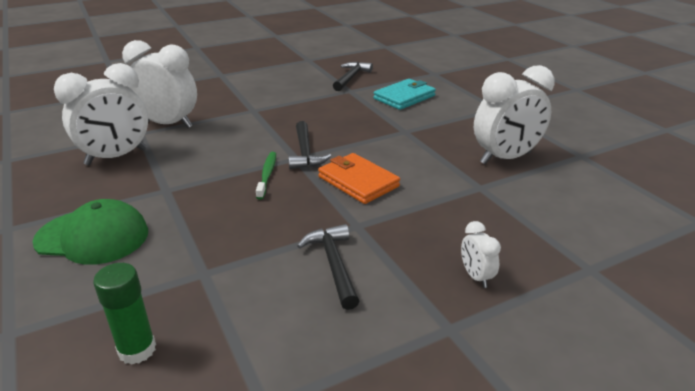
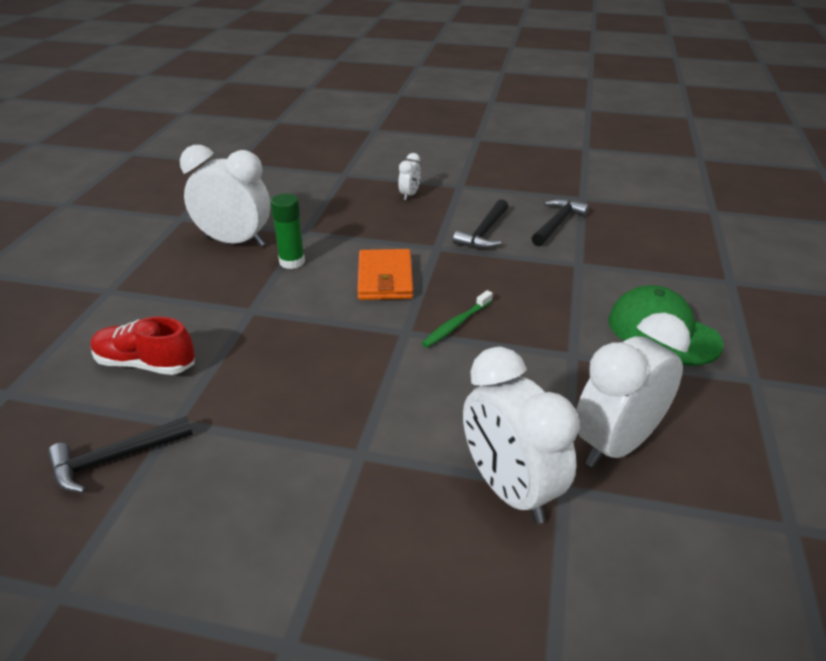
camera: 140 degrees left, 5 degrees up
white clock [54,63,148,165] -> white clock turned 45 degrees counterclockwise [576,313,691,468]
green glue stick [93,263,156,365] -> green glue stick moved to [270,193,305,269]
black hammer [288,121,331,169] -> black hammer moved to [532,199,589,246]
turquoise wallet [373,79,436,110] -> red shoe [90,317,195,375]

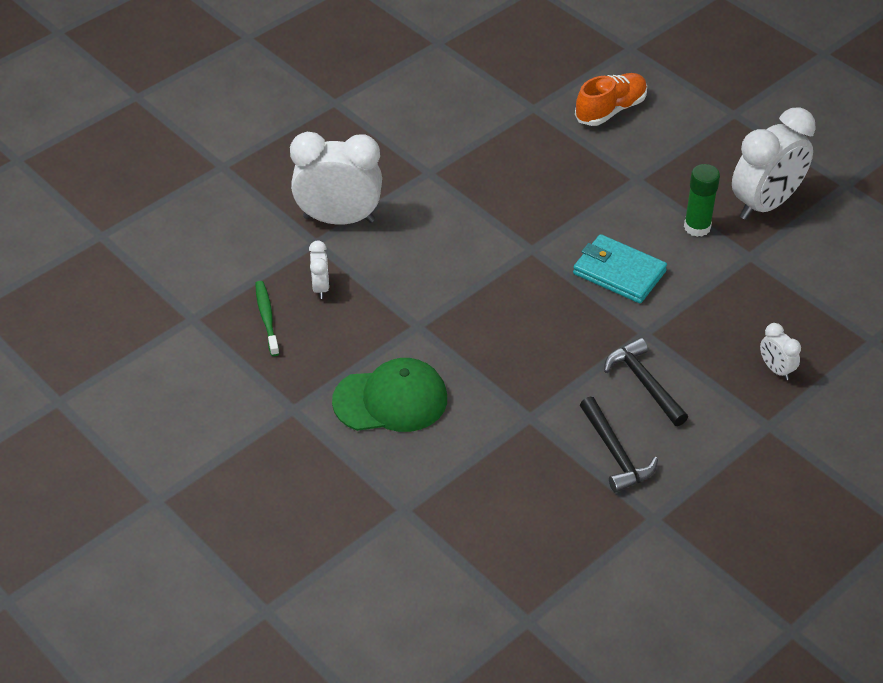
camera: 125 degrees right, 10 degrees up
black hammer [48,416,193,493] -> none
red shoe [90,317,195,375] -> orange shoe [575,73,647,126]
orange wallet [357,249,413,300] -> turquoise wallet [573,234,667,303]
green toothbrush [422,290,493,348] -> green toothbrush moved to [255,281,279,356]
white clock [576,313,691,468] -> white clock [309,241,329,299], size x0.46

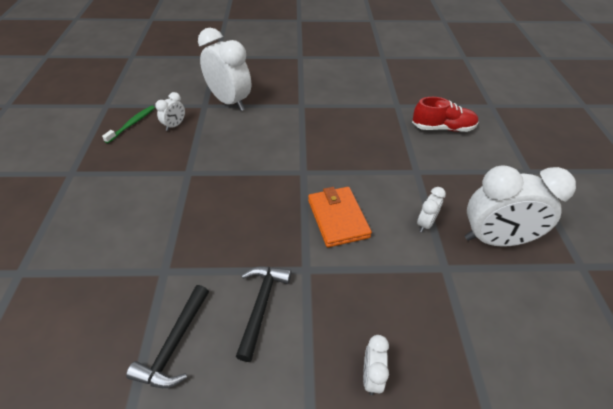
camera: 40 degrees right, 0 degrees up
green cap [332,358,447,432] -> none
turquoise wallet [573,234,667,303] -> orange wallet [308,187,372,248]
orange shoe [575,73,647,126] -> red shoe [412,97,479,132]
green glue stick [684,164,720,237] -> white clock [417,187,446,232]

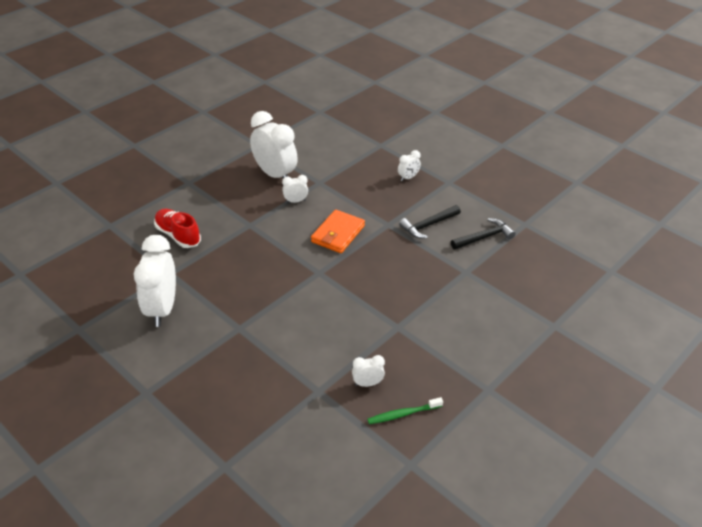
camera: 135 degrees left, 5 degrees down
white clock [198,28,251,111] -> white clock moved to [134,235,176,327]

